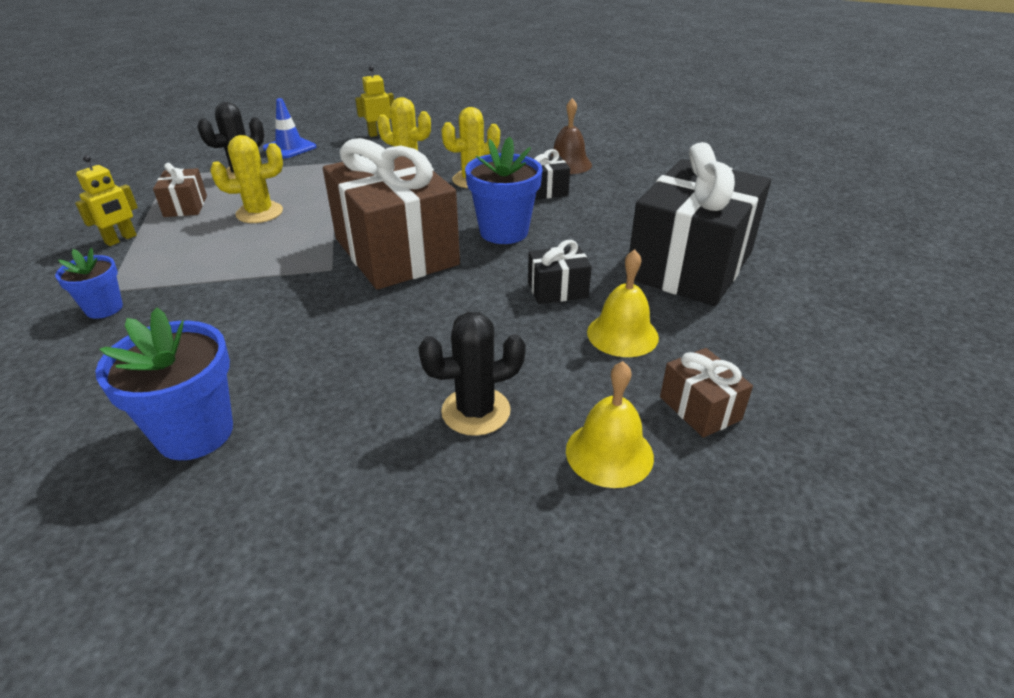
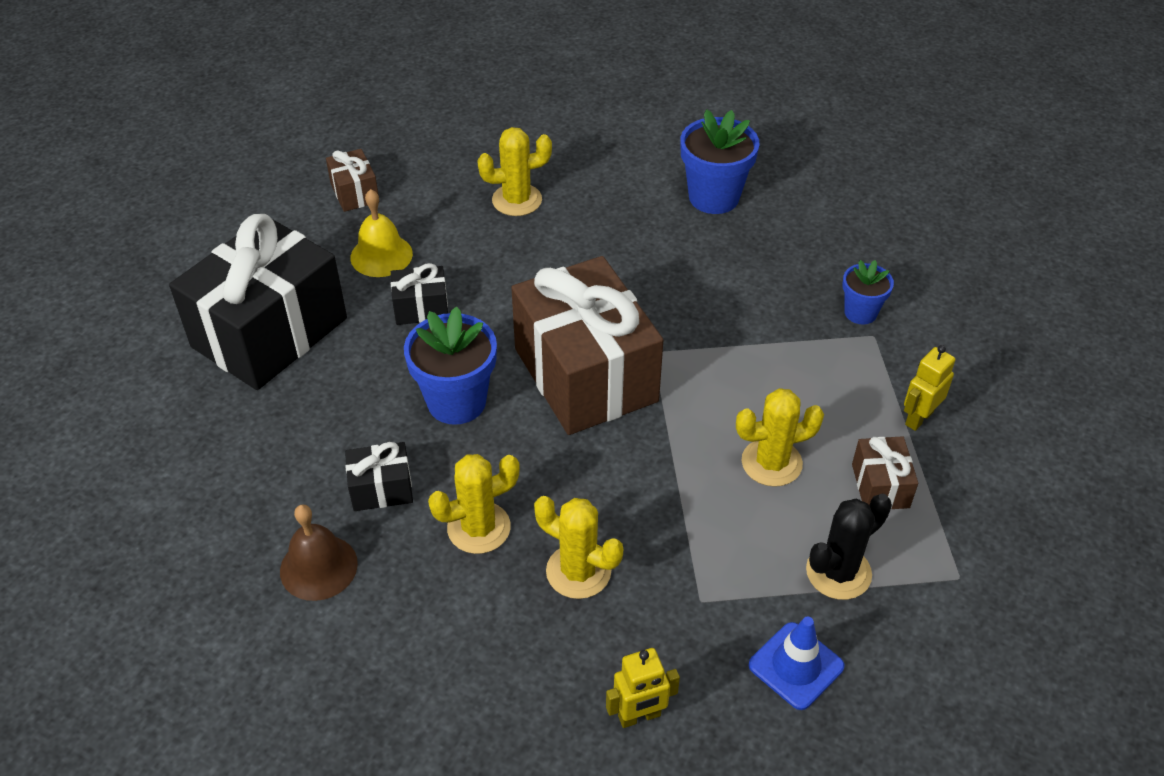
camera: 175 degrees left, 10 degrees up
black cactus [418,312,526,436] -> yellow cactus [477,127,552,216]
yellow bell [566,361,654,488] -> none

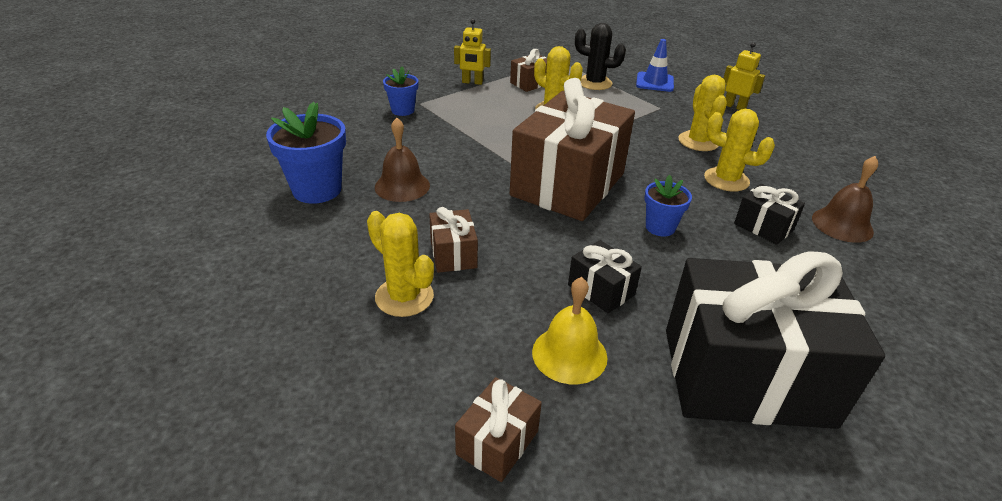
camera: 125 degrees left, 10 degrees down
blue flower pot [404,306,497,425] -> blue flower pot [644,175,692,237], size x0.59
none -> brown bell [375,118,430,202]
none -> brown gift [429,207,478,273]

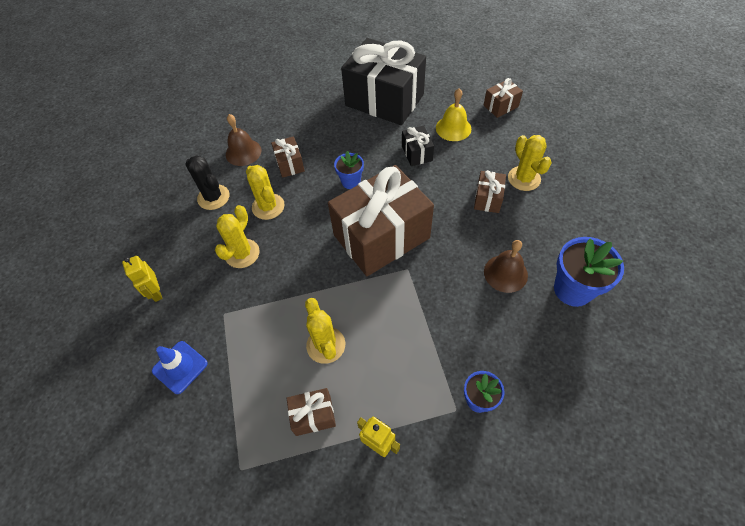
camera: 150 degrees left, 20 degrees up
black cactus [575,23,626,90] -> black cactus moved to [185,155,229,210]
black gift [734,184,805,245] -> brown gift [271,136,305,178]

